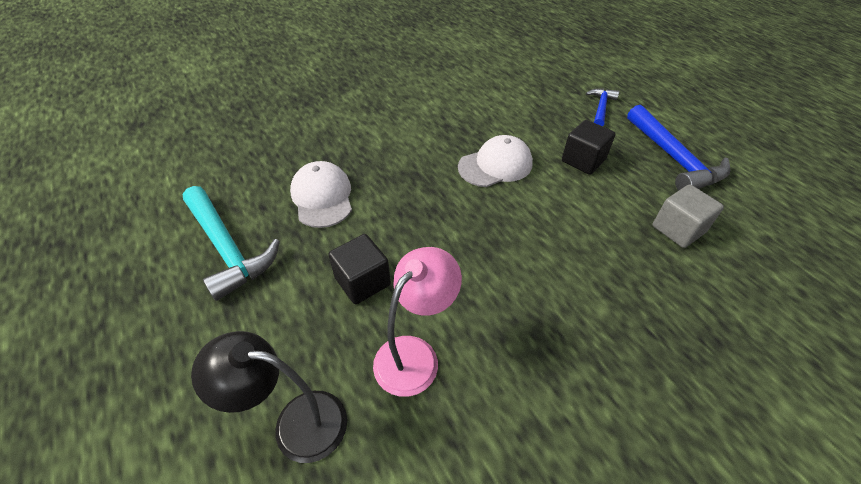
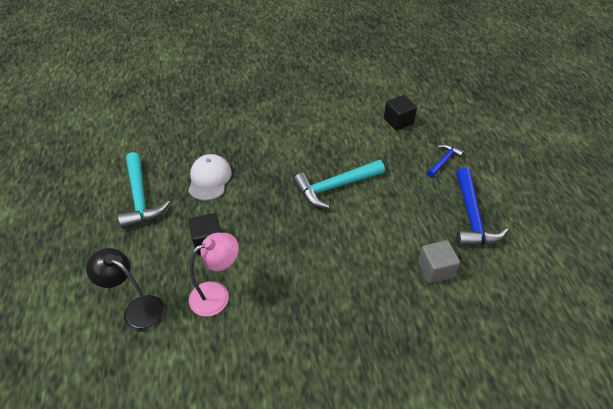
camera: 20 degrees right, 0 degrees up
white cap [458,135,533,187] -> turquoise hammer [293,160,385,209]
black cube [562,120,616,175] -> black cube moved to [384,95,417,130]

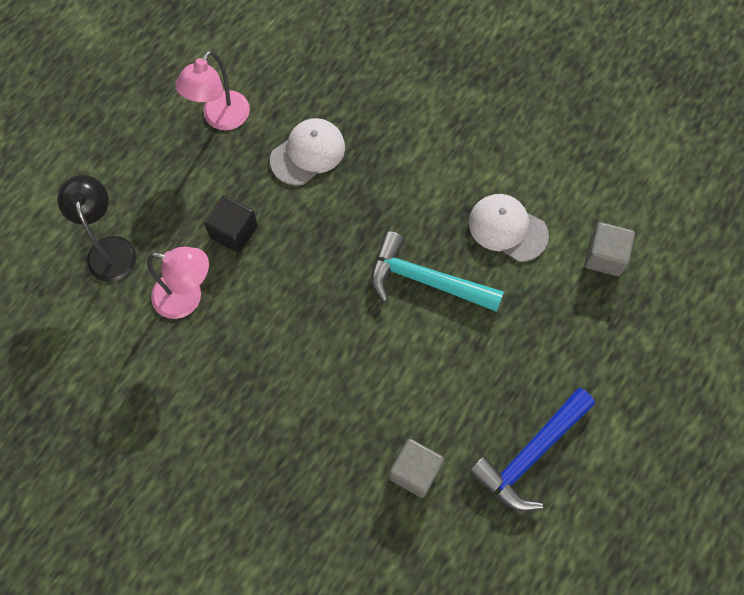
camera: 45 degrees right, 20 degrees up
turquoise hammer [118,152,170,229] -> pink lamp [175,51,250,130]
black cube [384,95,417,130] -> grey cube [584,222,635,276]
blue hammer [427,144,464,177] -> none
none -> white cap [469,194,549,262]

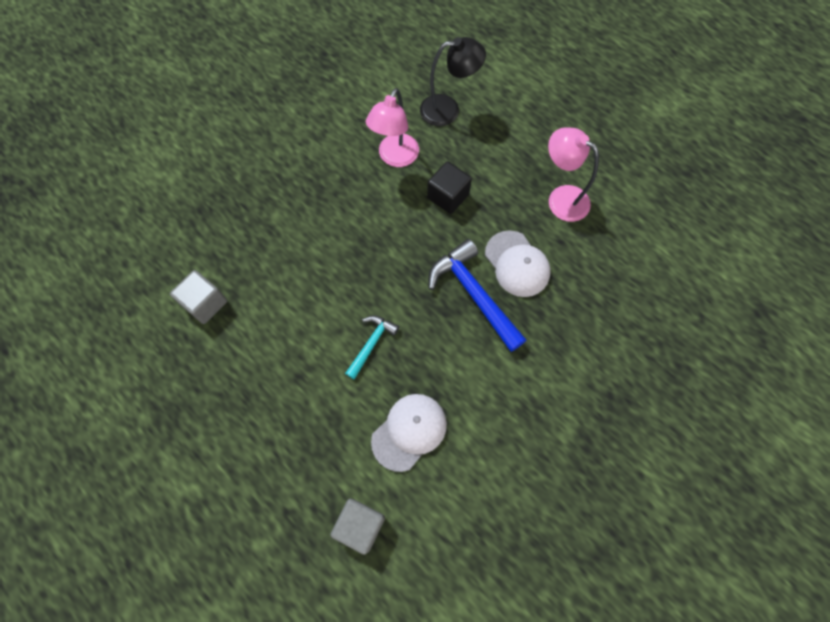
camera: 100 degrees right, 0 degrees up
turquoise hammer [371,231,504,312] -> turquoise hammer [345,315,399,379], size x0.56
blue hammer [468,388,595,512] -> blue hammer moved to [429,239,526,352]

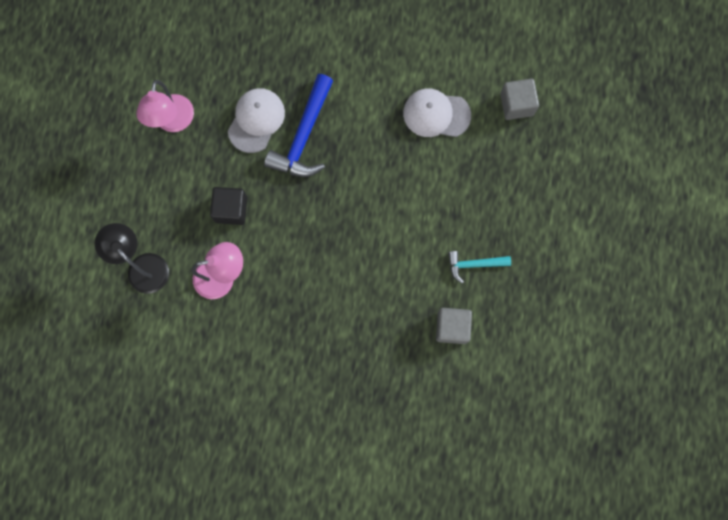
camera: 125 degrees left, 10 degrees up
turquoise hammer [345,315,399,379] -> turquoise hammer moved to [448,251,511,283]

